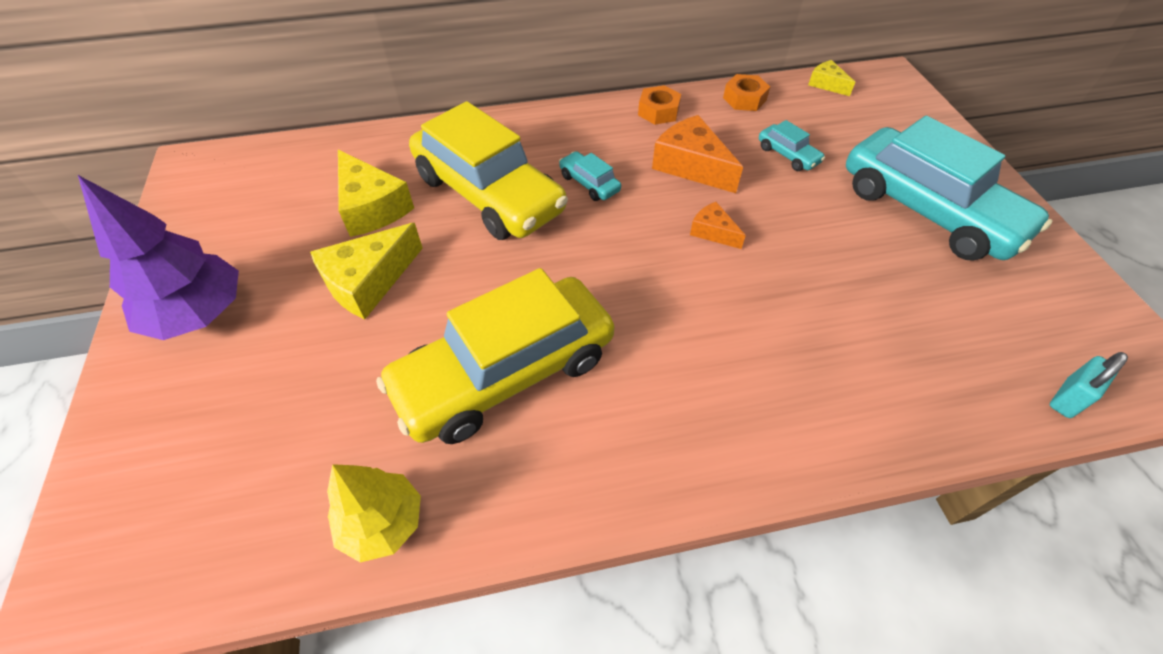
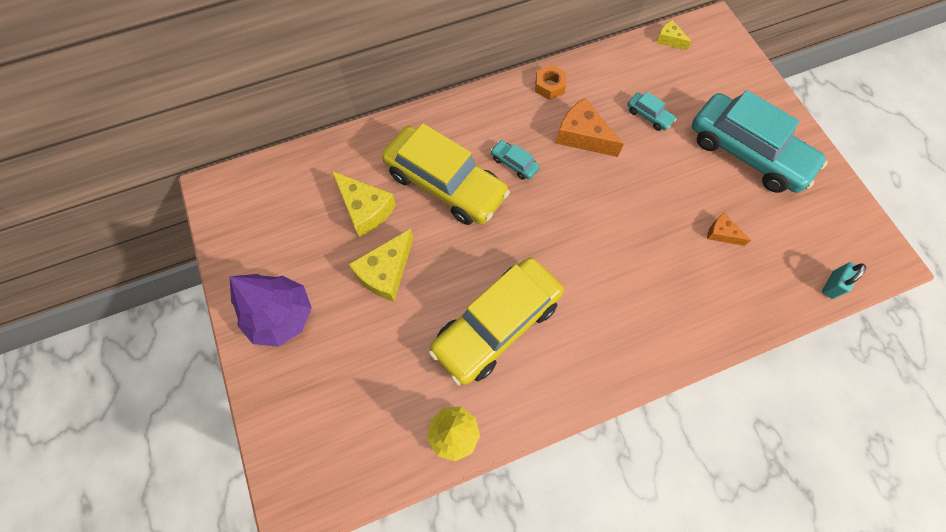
camera: 10 degrees left, 15 degrees up
orange cheese [690,202,746,249] -> orange cheese moved to [707,213,751,246]
orange nut [723,74,770,111] -> none

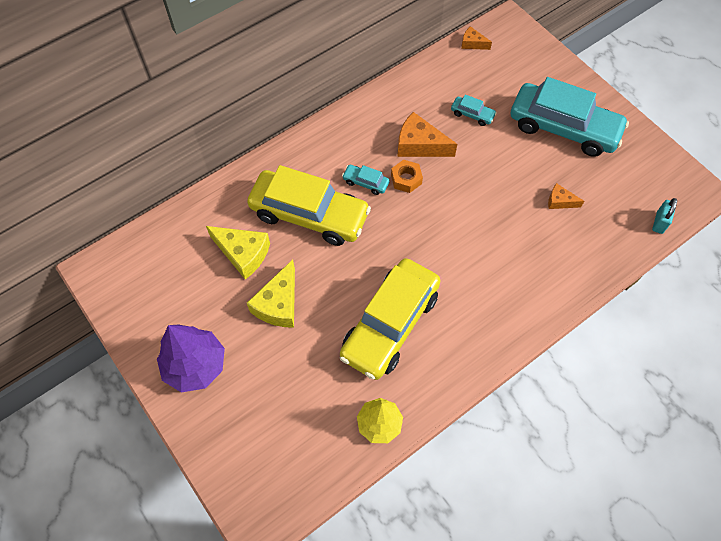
camera: 15 degrees left, 5 degrees down
orange nut [535,65,566,100] -> orange nut moved to [391,160,423,193]
yellow cheese [656,20,692,50] -> orange cheese [461,26,492,50]

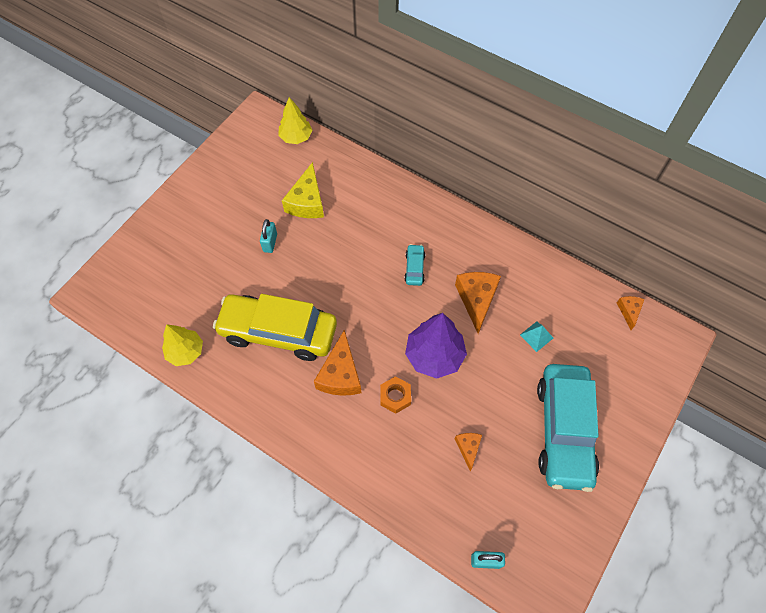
camera: 70 degrees right, 0 degrees up
purple tree [157,325,225,392] -> purple tree moved to [405,313,467,379]
yellow car [247,165,371,246] -> none
yellow cheese [247,259,295,328] -> turquoise padlock [260,219,277,253]
orange nut [391,160,423,193] -> orange nut moved to [380,376,411,414]
turquoise car [451,94,497,126] -> turquoise pyramid [520,321,553,352]
none -> yellow tree [278,97,313,144]
none -> orange cheese [314,330,361,396]

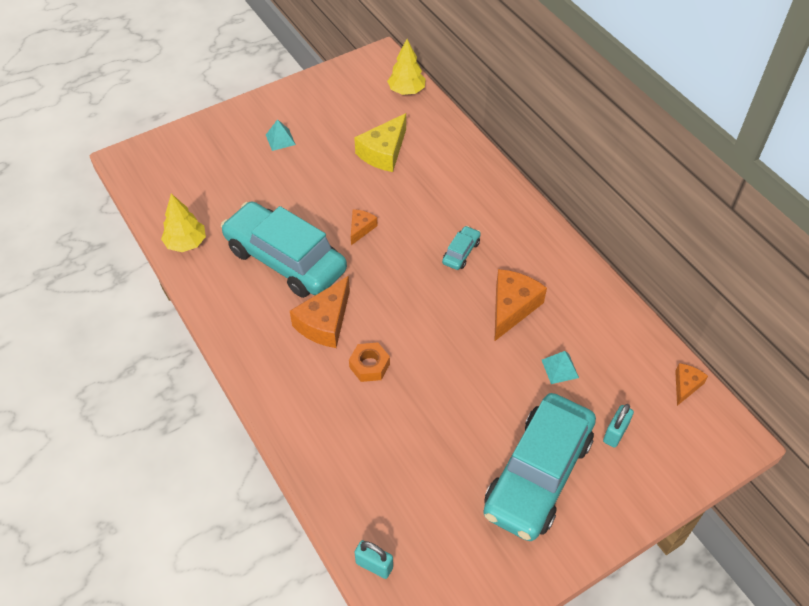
camera: 25 degrees right, 10 degrees down
yellow car [213,294,337,361] -> turquoise car [221,201,347,298]
turquoise padlock [260,219,277,253] -> turquoise padlock moved to [603,404,634,448]
purple tree [405,313,467,379] -> none
orange cheese [455,433,482,471] -> orange cheese moved to [351,209,378,245]
none -> turquoise pyramid [266,119,296,151]

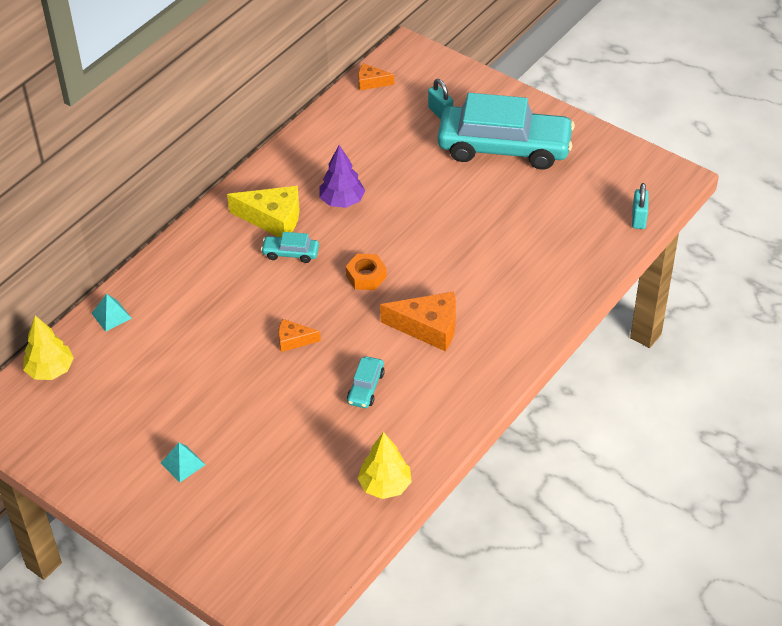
camera: 110 degrees left, 5 degrees down
turquoise car [221,201,347,298] -> turquoise car [347,356,385,408], size x0.40
orange nut [349,342,390,382] -> orange nut moved to [346,254,387,290]
yellow cheese [354,113,406,172] -> yellow cheese moved to [227,186,300,237]
orange cheese [494,269,547,342] -> purple tree [320,145,365,208]
turquoise pyramid [542,351,579,384] -> turquoise pyramid moved to [91,294,132,332]
turquoise padlock [603,404,634,448] -> turquoise padlock turned 45 degrees clockwise [428,79,453,119]

